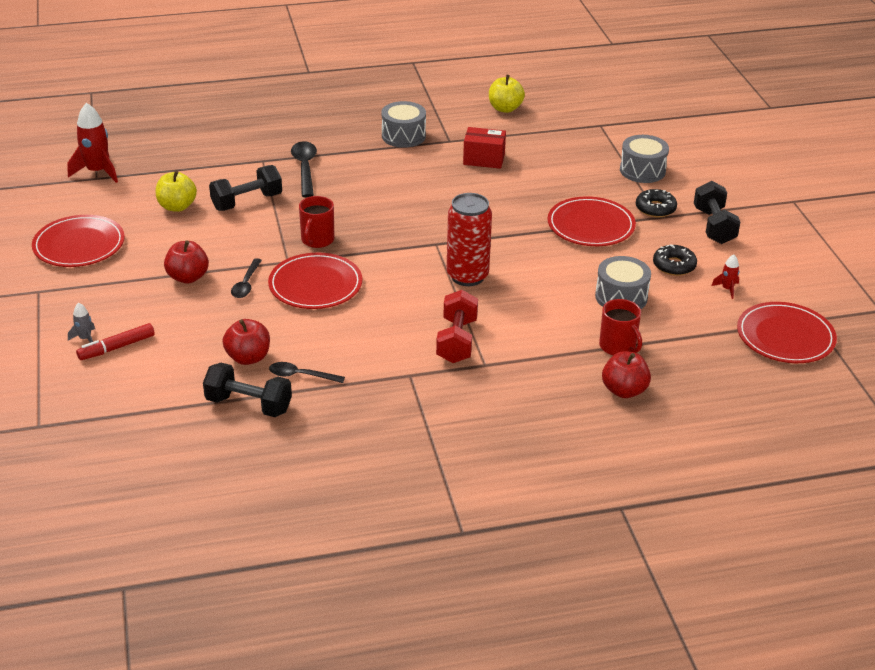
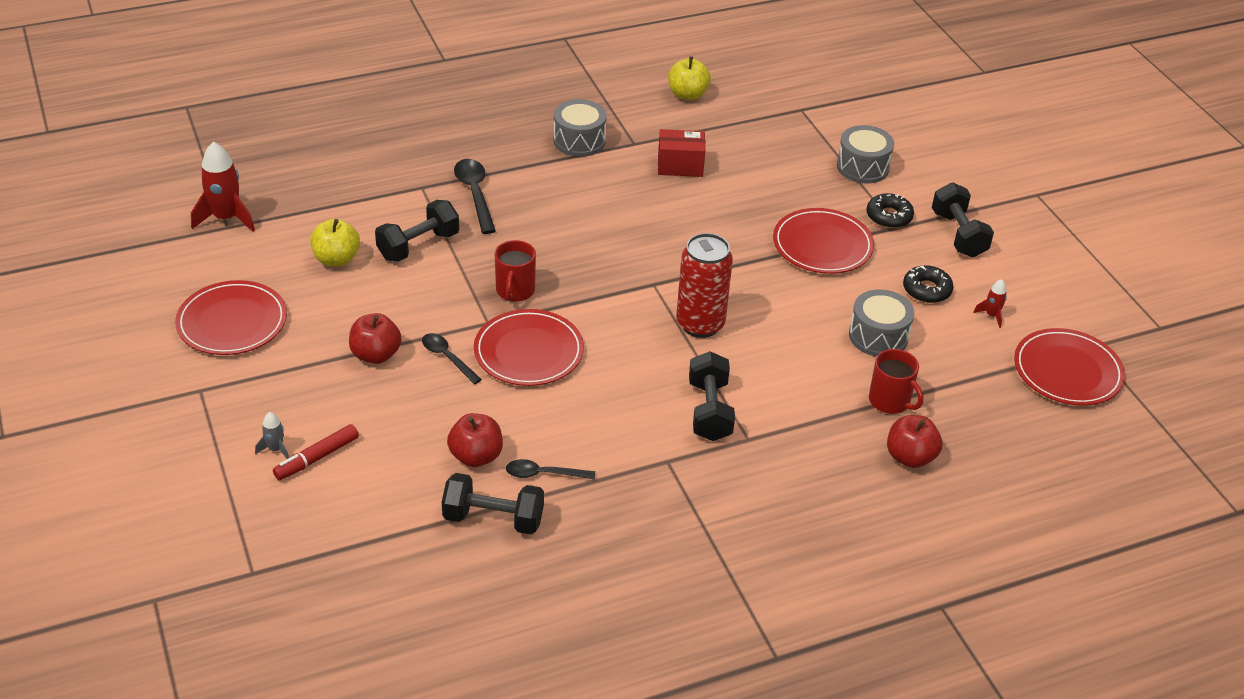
camera: 10 degrees left, 5 degrees up
black spoon [231,258,262,298] -> black spoon turned 135 degrees clockwise [422,333,482,384]
red dumbbell [436,290,478,363] -> black dumbbell [689,351,735,441]

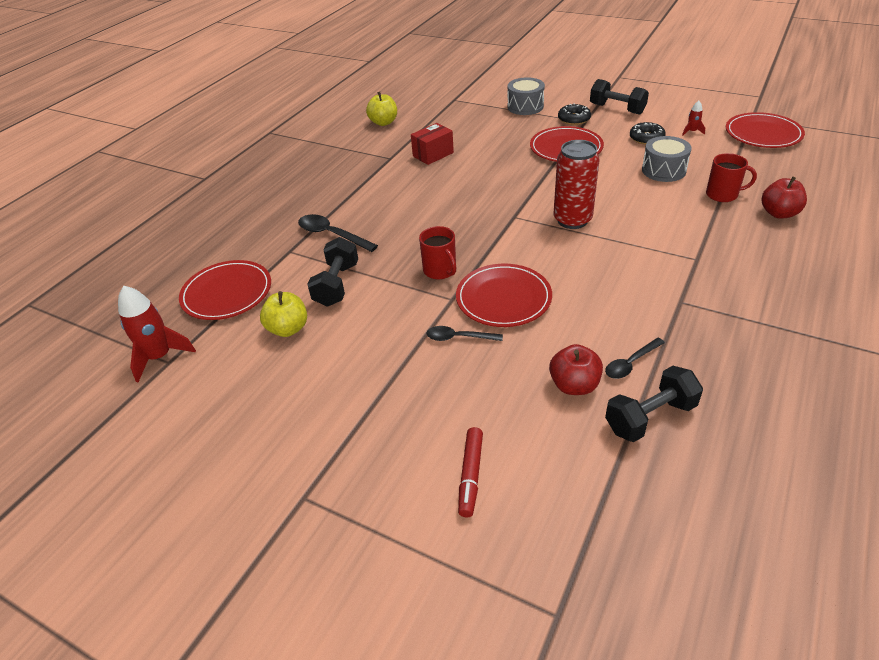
camera: 35 degrees left, 0 degrees up
red plate [175,280,287,355] -> red plate moved to [179,260,271,320]
grey rocket [255,412,289,459] -> none
red apple [349,313,401,364] -> none
grey drum [553,99,607,157] -> none
black dumbbell [689,351,735,441] -> none

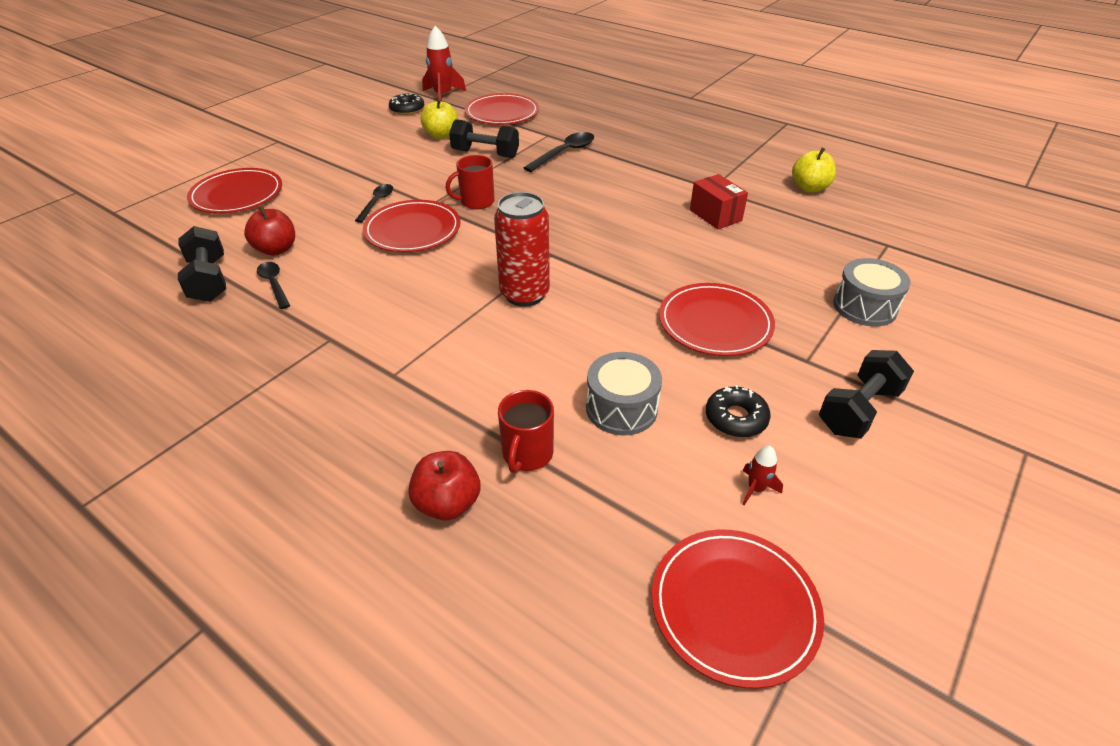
camera: 95 degrees right, 0 degrees up
red marker [458,427,483,517] -> red plate [187,168,282,213]
black donut [558,103,591,125] -> black donut moved to [389,93,425,115]

